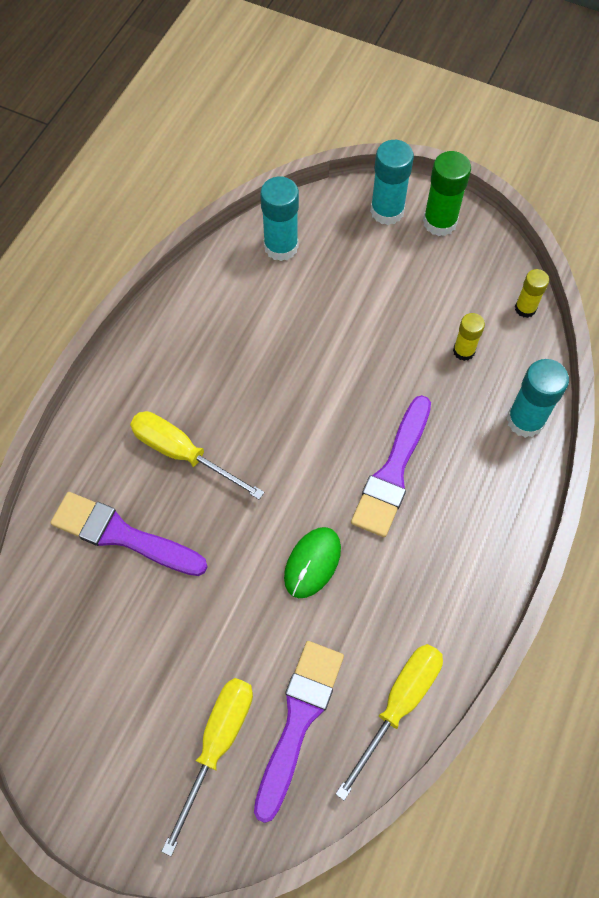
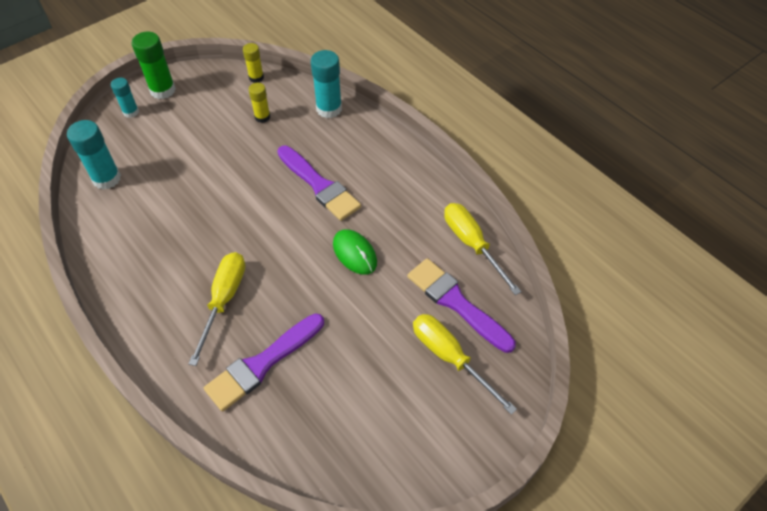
camera: 65 degrees left, 10 degrees down
yellow screwdriver [130,411,264,500] -> yellow screwdriver turned 135 degrees clockwise [189,252,245,366]
turquoise glue stick [370,140,414,225] -> turquoise glue stick [111,78,139,118], size x0.61

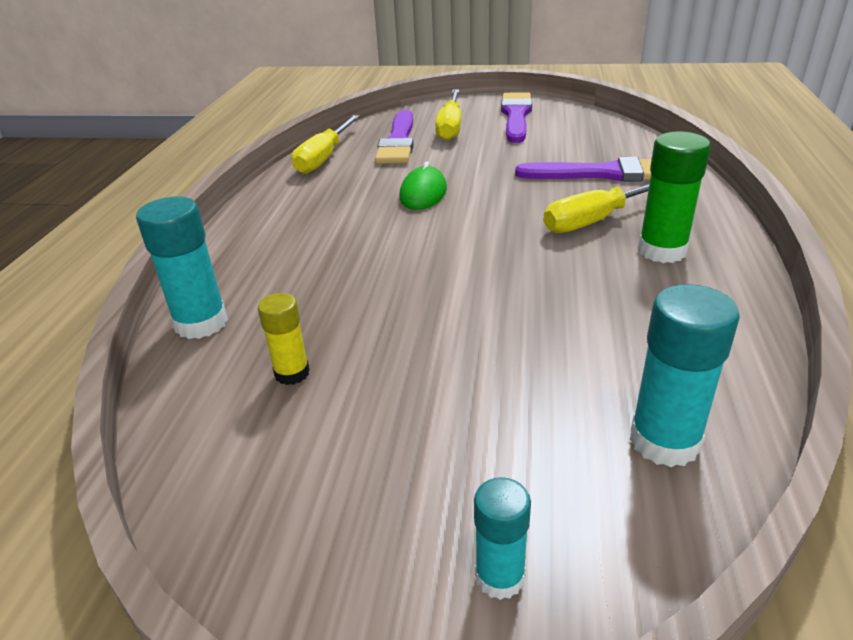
camera: 130 degrees left, 20 degrees down
green glue stick [131,31,176,99] -> green glue stick moved to [638,131,711,263]
yellow glue stick [243,43,264,83] -> none
purple brush [277,145,361,221] -> purple brush moved to [501,92,532,143]

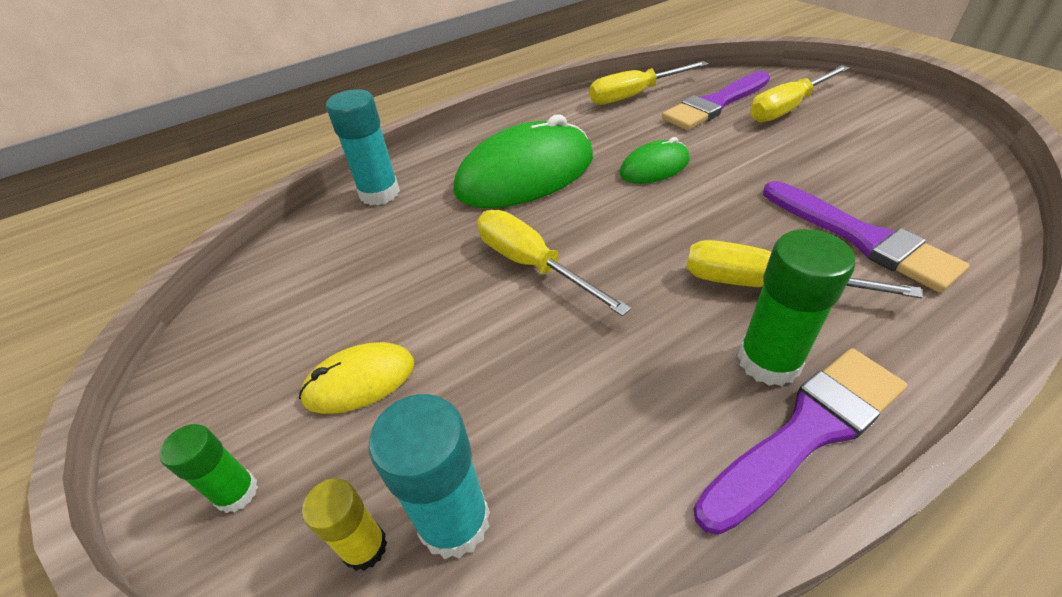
camera: 50 degrees right, 10 degrees up
yellow glue stick [258,293,310,385] -> yellow glue stick moved to [302,479,387,571]
turquoise glue stick [474,477,531,600] -> green glue stick [159,424,258,513]
purple brush [501,92,532,143] -> purple brush moved to [694,348,907,535]
none -> yellow mouse [299,342,414,414]
none -> green mouse [453,114,593,208]
none -> yellow screwdriver [477,210,631,316]

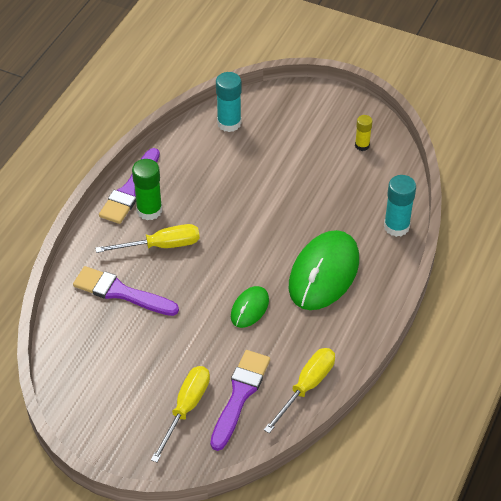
camera: 145 degrees right, 5 degrees up
green glue stick [159,424,258,513] -> none
yellow mouse [299,342,414,414] -> none
yellow glue stick [302,479,387,571] -> yellow glue stick moved to [355,115,373,151]
yellow screwdriver [477,210,631,316] -> none

